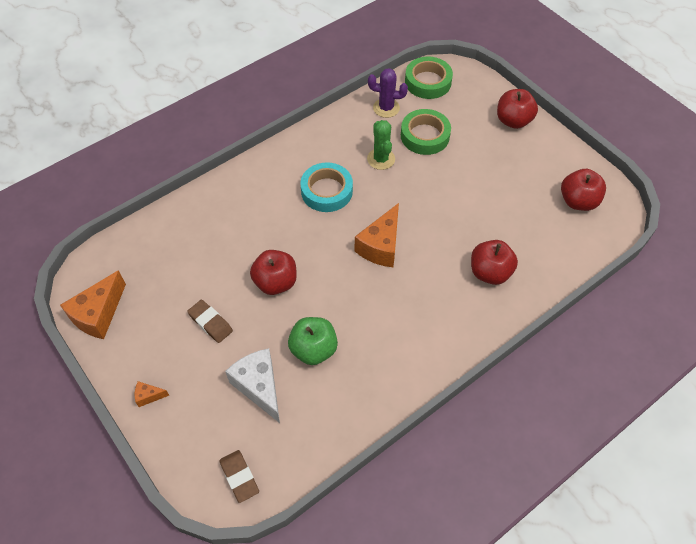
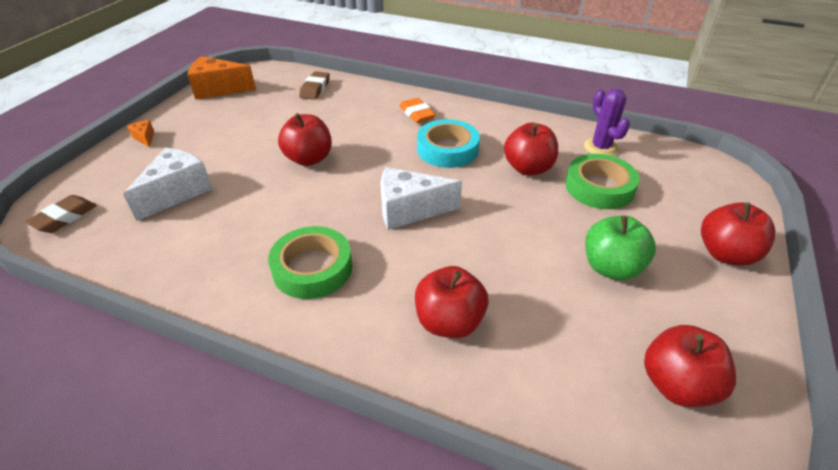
camera: 60 degrees right, 15 degrees down
brown eraser [187,300,233,343] -> brown eraser moved to [299,71,330,100]
green apple [288,317,338,365] -> green apple moved to [585,215,656,280]
orange cheese [355,203,399,267] -> white cheese [381,167,462,230]
green cactus [367,120,395,170] -> red apple [504,123,558,175]
green tape [405,56,453,99] -> green tape moved to [268,226,352,299]
none -> orange eraser [399,98,436,123]

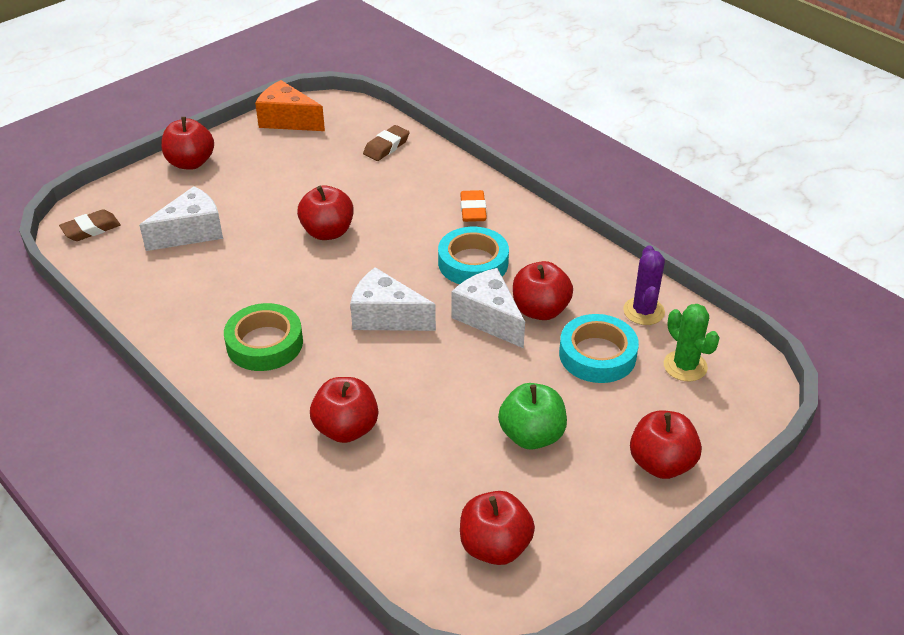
camera: 25 degrees right, 0 degrees up
orange cheese [127,120,154,147] -> red apple [161,117,214,170]
green tape [565,154,640,209] -> turquoise tape [559,314,639,383]
none -> white cheese [452,268,525,348]
none -> green cactus [664,304,720,382]

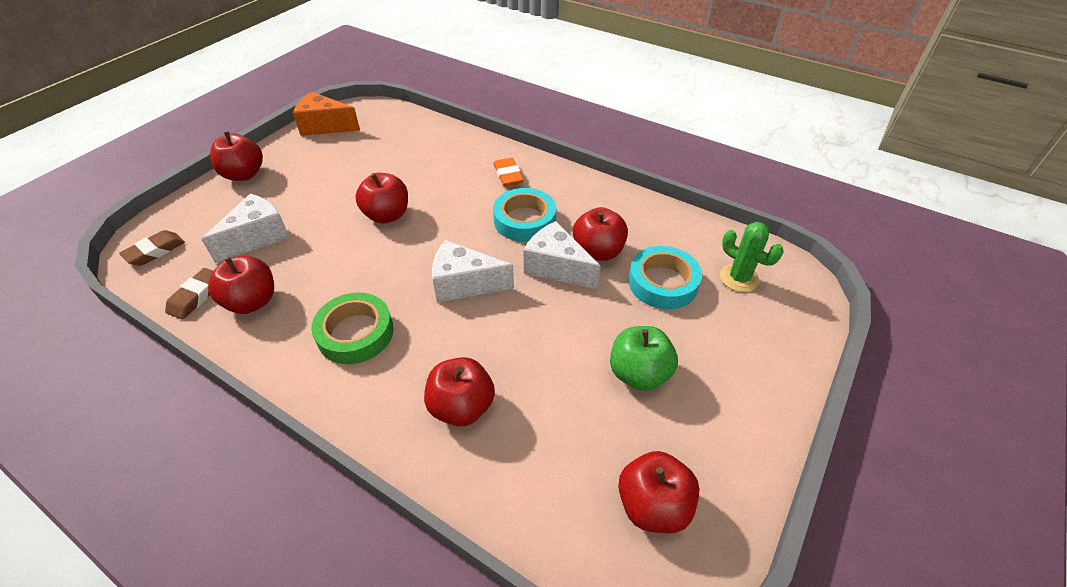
camera: 15 degrees left, 5 degrees up
brown eraser [363,125,410,161] -> brown eraser moved to [165,268,213,320]
purple cactus [623,245,665,325] -> none
red apple [630,411,702,479] -> red apple moved to [208,256,274,314]

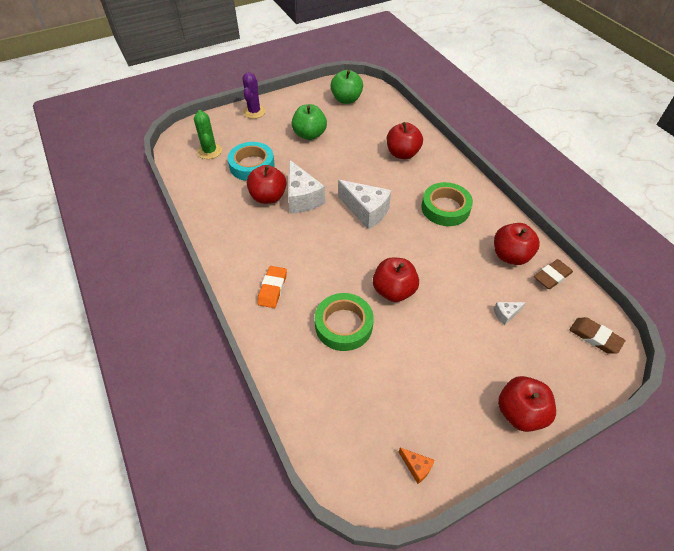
camera: 150 degrees left, 5 degrees up
brown eraser [119,230,185,266] -> brown eraser turned 60 degrees clockwise [570,317,626,354]
white cheese [201,194,290,263] -> white cheese [494,302,526,325], size x0.46
orange cheese [293,92,360,136] -> orange cheese [399,448,434,484], size x0.46
turquoise tape [493,188,556,242] -> none
red apple [618,451,700,533] -> green apple [330,70,363,104]
none -> purple cactus [243,72,266,119]
none -> green tape [315,293,374,351]

